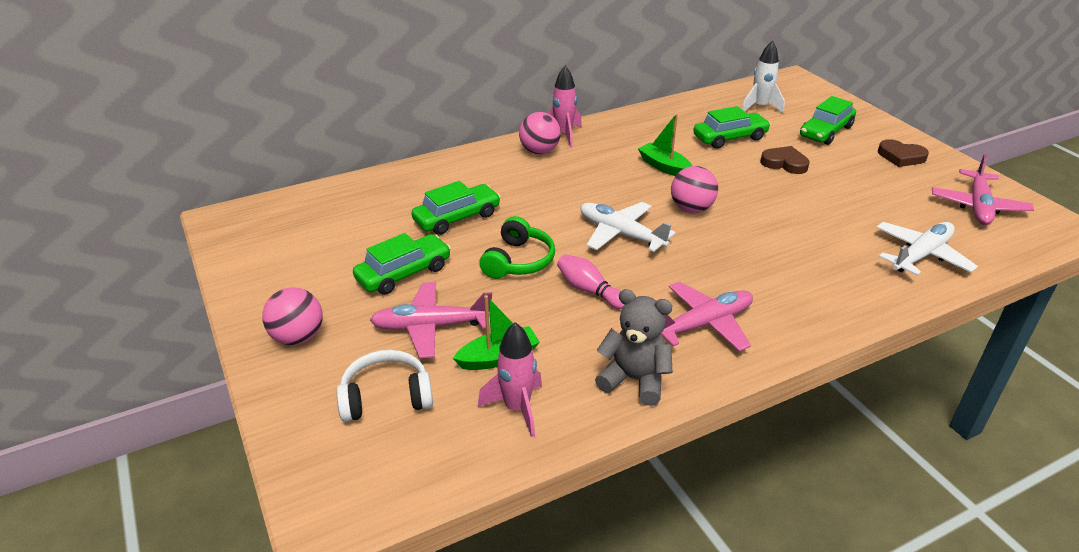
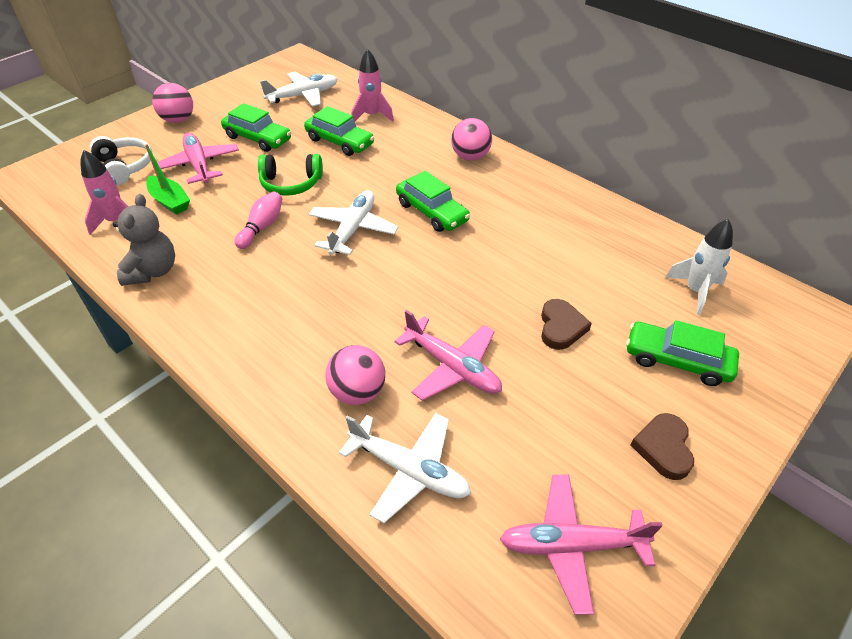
camera: 70 degrees right, 10 degrees up
pink rocket [547,66,582,147] -> pink rocket moved to [352,49,394,122]
green boat [638,114,692,176] -> none
pink plane [661,281,753,352] -> pink plane moved to [395,310,502,401]
pink ball [671,166,718,213] -> pink ball moved to [325,345,385,405]
green car [693,106,771,149] -> green car moved to [396,171,470,232]
none -> white plane [260,72,338,107]

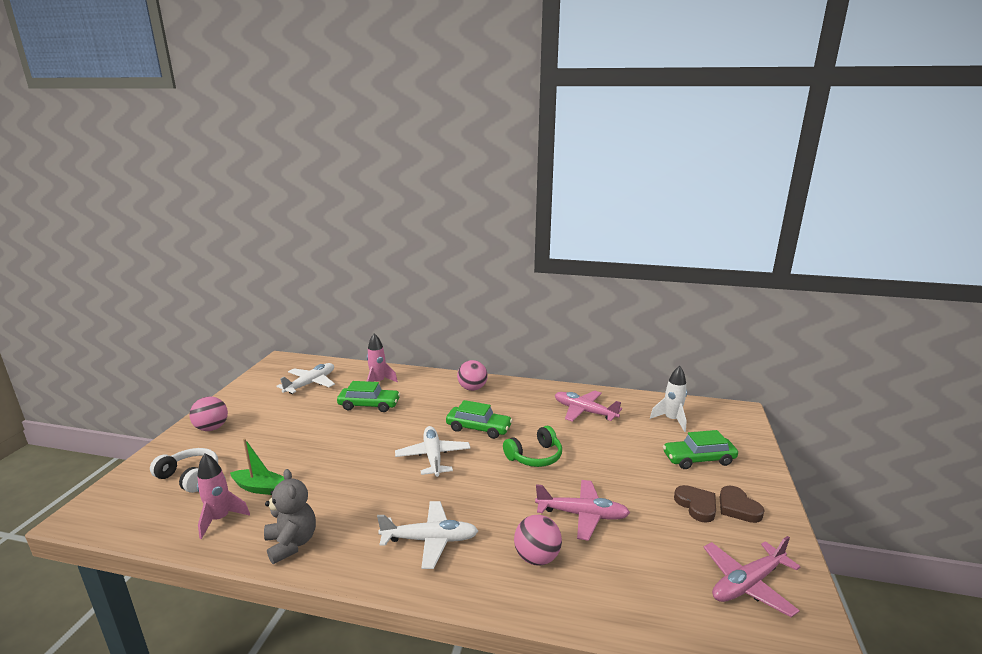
camera: 30 degrees left, 25 degrees down
pink plane [157,133,239,184] -> pink plane moved to [555,391,622,422]
green car [221,103,291,152] -> none
pink bowling pin [235,192,282,249] -> none
green headphones [258,154,323,196] -> green headphones moved to [503,426,562,467]
white plane [339,413,471,523] -> white plane moved to [377,501,478,569]
brown heart [541,299,592,350] -> brown heart moved to [674,485,716,523]

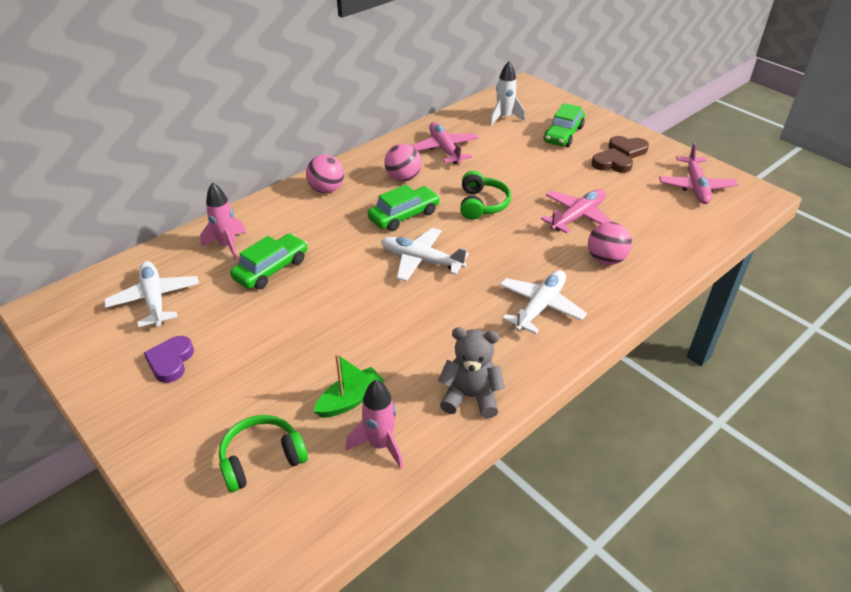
camera: 55 degrees left, 20 degrees up
white headphones [150,448,218,493] -> green headphones [219,415,308,492]
pink ball [189,396,228,431] -> pink ball moved to [384,144,422,181]
pink plane [555,391,622,422] -> pink plane turned 90 degrees clockwise [411,122,479,164]
none -> purple heart [144,336,194,383]

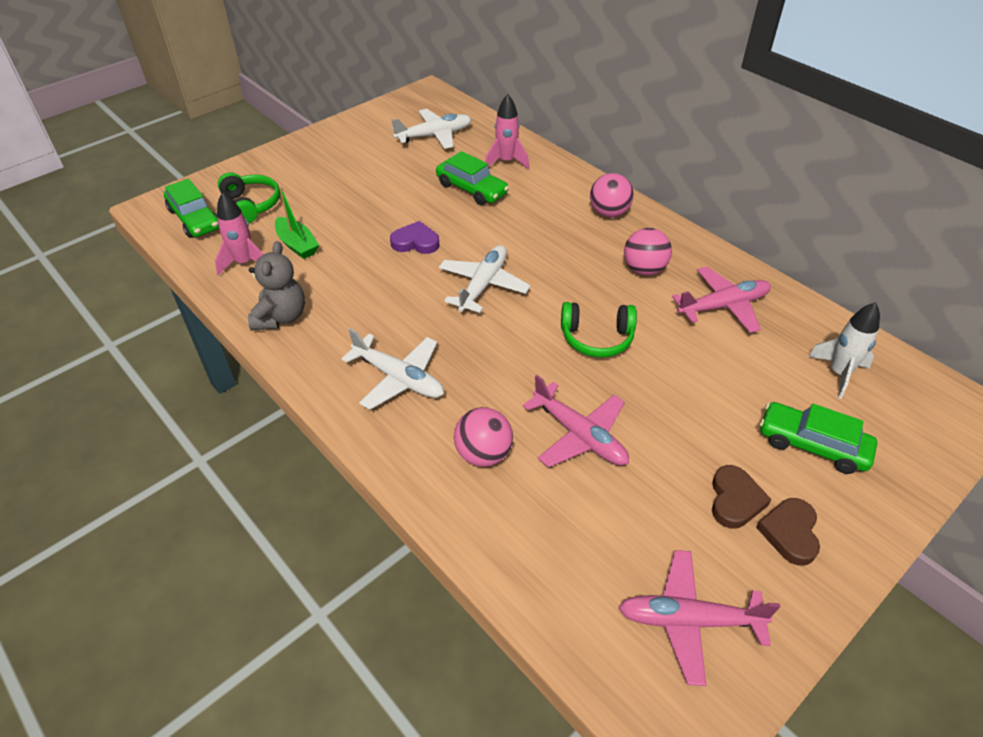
camera: 90 degrees right, 5 degrees up
purple heart [144,336,194,383] -> purple heart moved to [390,221,440,254]
green car [368,185,440,231] -> green car moved to [164,179,219,238]

